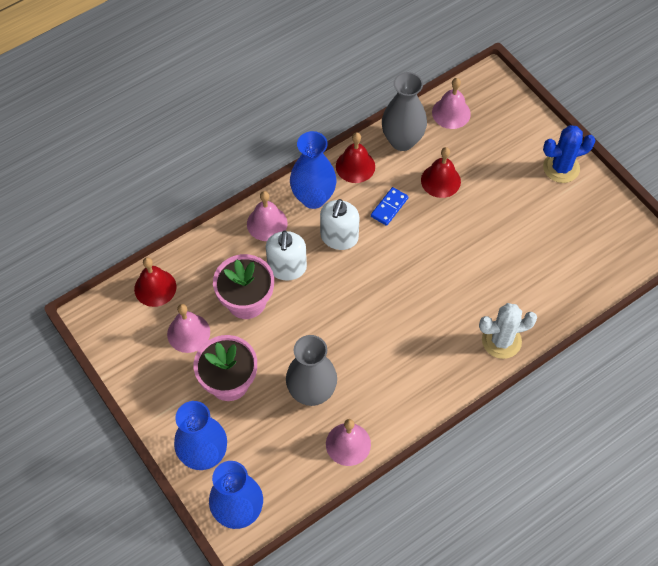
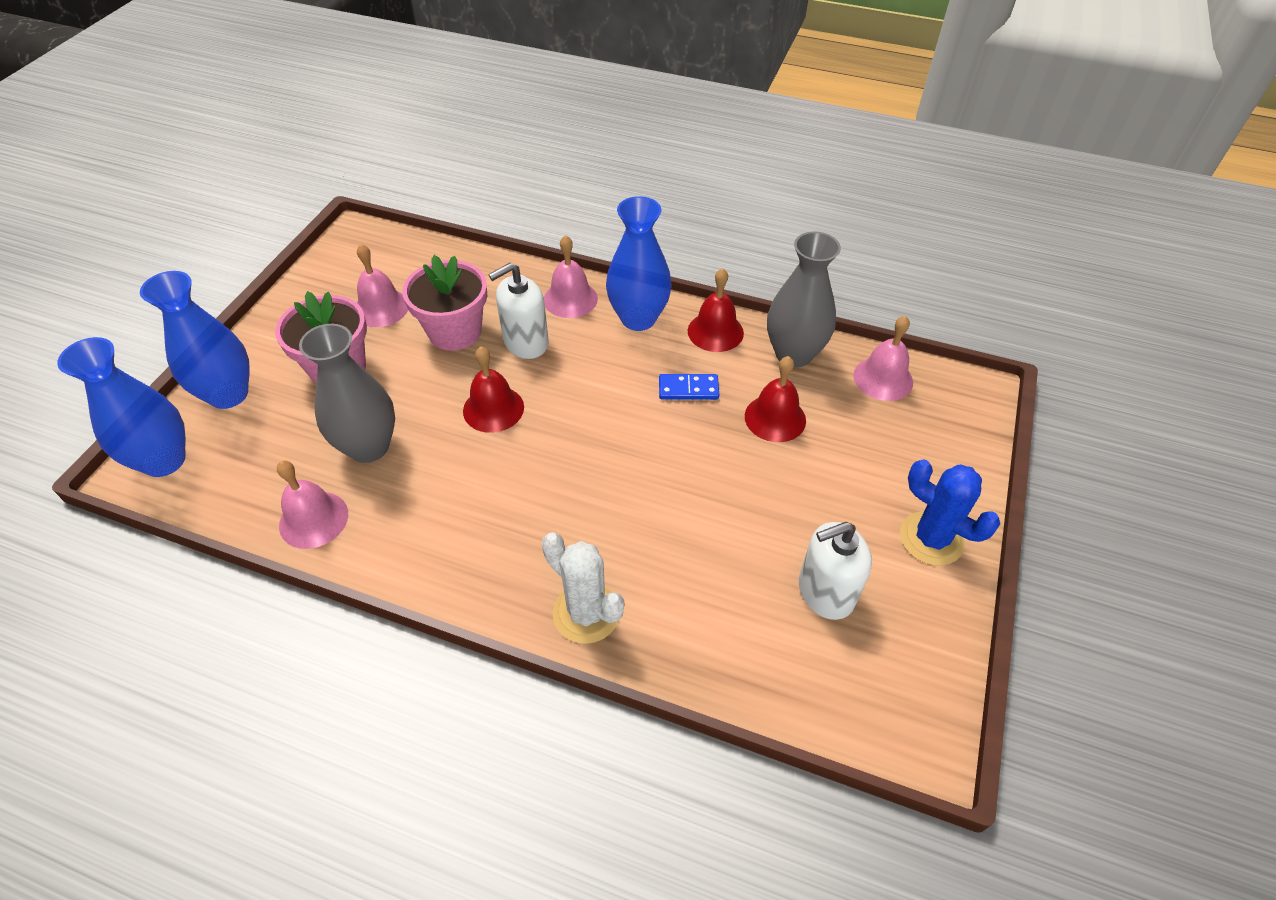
camera: 55 degrees right, 10 degrees down
red bell [134,257,176,307] -> red bell moved to [463,347,524,433]
white soap dispenser [320,199,360,250] -> white soap dispenser moved to [799,522,872,620]

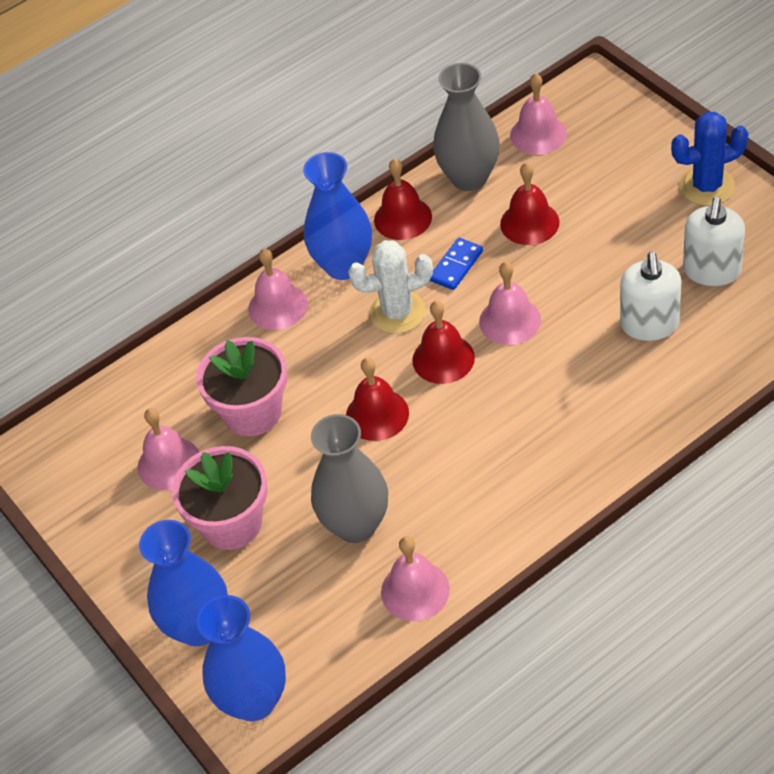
camera: 50 degrees left, 0 degrees up
white soap dispenser [488,262,549,359] -> white soap dispenser moved to [620,252,681,341]
white cactus [542,532,624,644] -> white cactus moved to [348,240,433,334]
none -> red bell [412,301,475,384]
none -> pink bell [479,262,541,345]

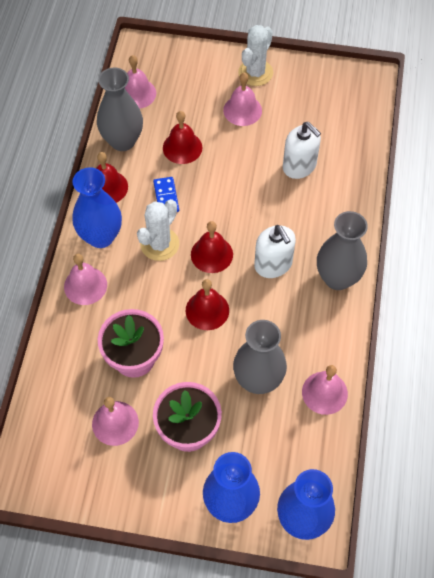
camera: 50 degrees left, 10 degrees up
pink bell [479,262,541,345] -> pink bell moved to [223,73,262,126]
blue cactus [671,112,749,206] -> white cactus [238,25,273,86]
white soap dispenser [683,197,745,286] -> white soap dispenser moved to [254,225,296,278]
none -> grey vase [317,211,368,290]

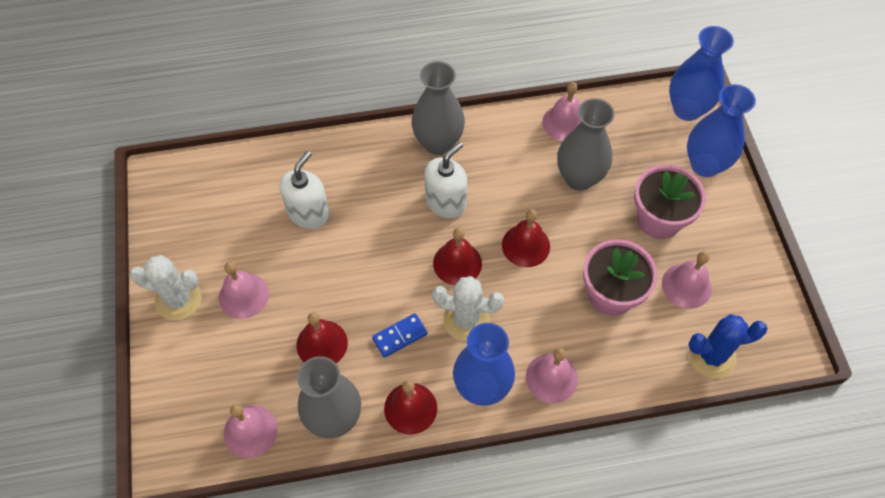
camera: 110 degrees left, 0 degrees up
none -> blue cactus [688,314,768,378]

